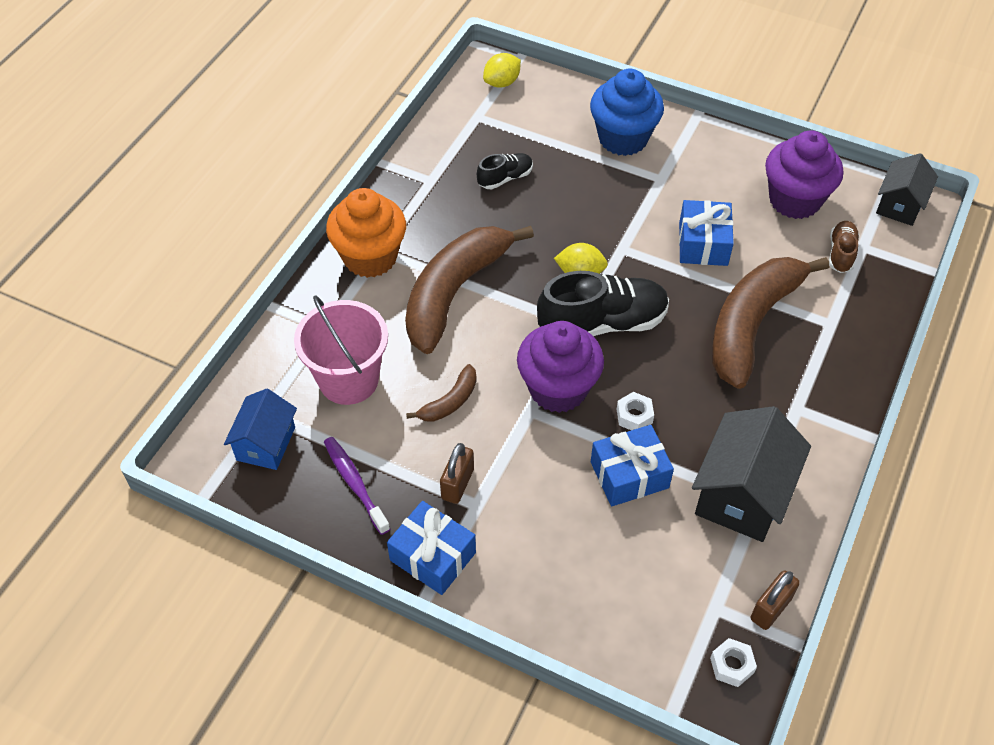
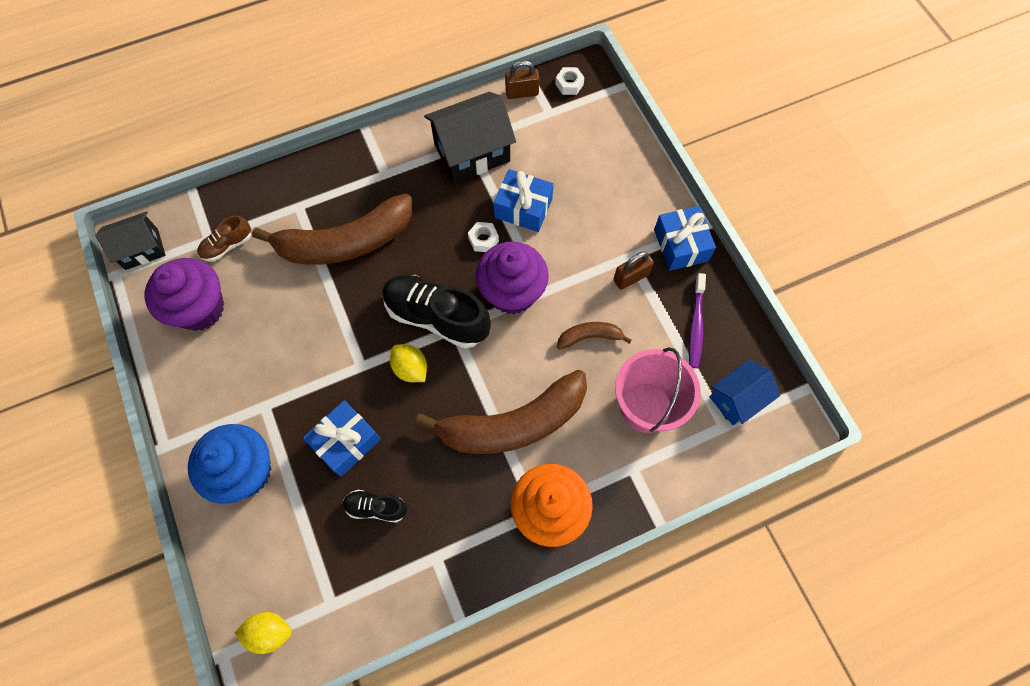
camera: 140 degrees left, 15 degrees up
blue gift [679,200,734,266] -> blue gift moved to [303,400,381,477]

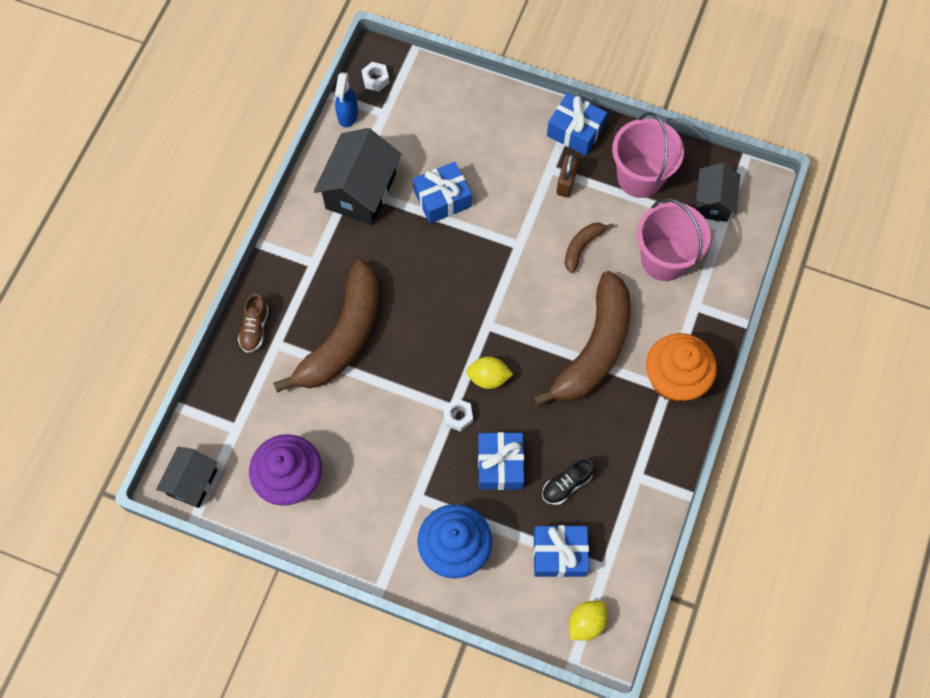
camera: 45 degrees left, 0 degrees up
brown shoe [197,215,251,261] -> brown shoe moved to [238,293,269,353]
black shoe [382,275,491,348] -> none
white nut [468,222,499,252] -> white nut moved to [443,398,473,432]
purple cupcake [476,241,549,314] -> none
brown padlock [505,60,540,99] -> blue spray bottle [335,72,358,128]
purple toothbrush [689,273,706,368] -> pink bucket [612,112,684,198]
blue house [709,360,780,425] -> black house [695,163,740,222]
none -> blue gift [533,525,589,577]

